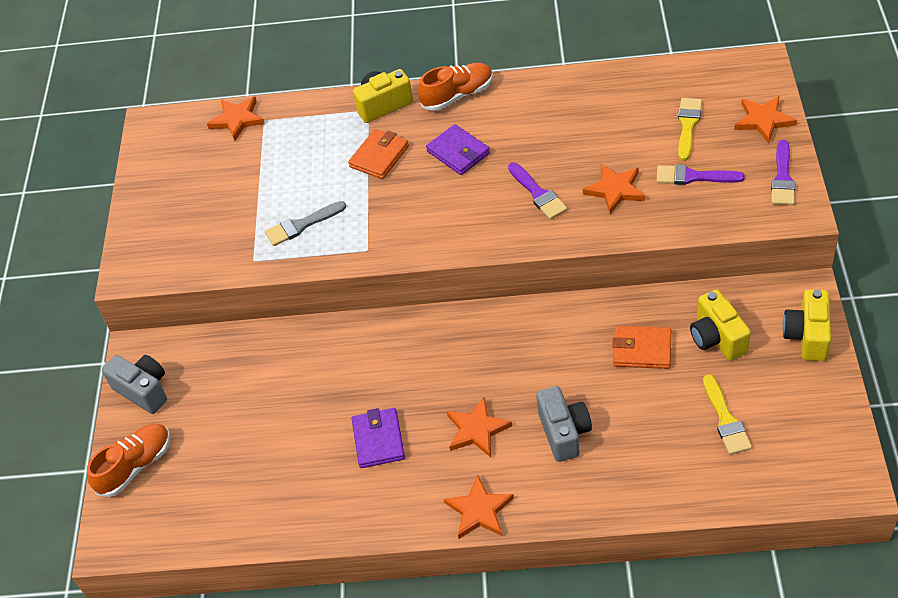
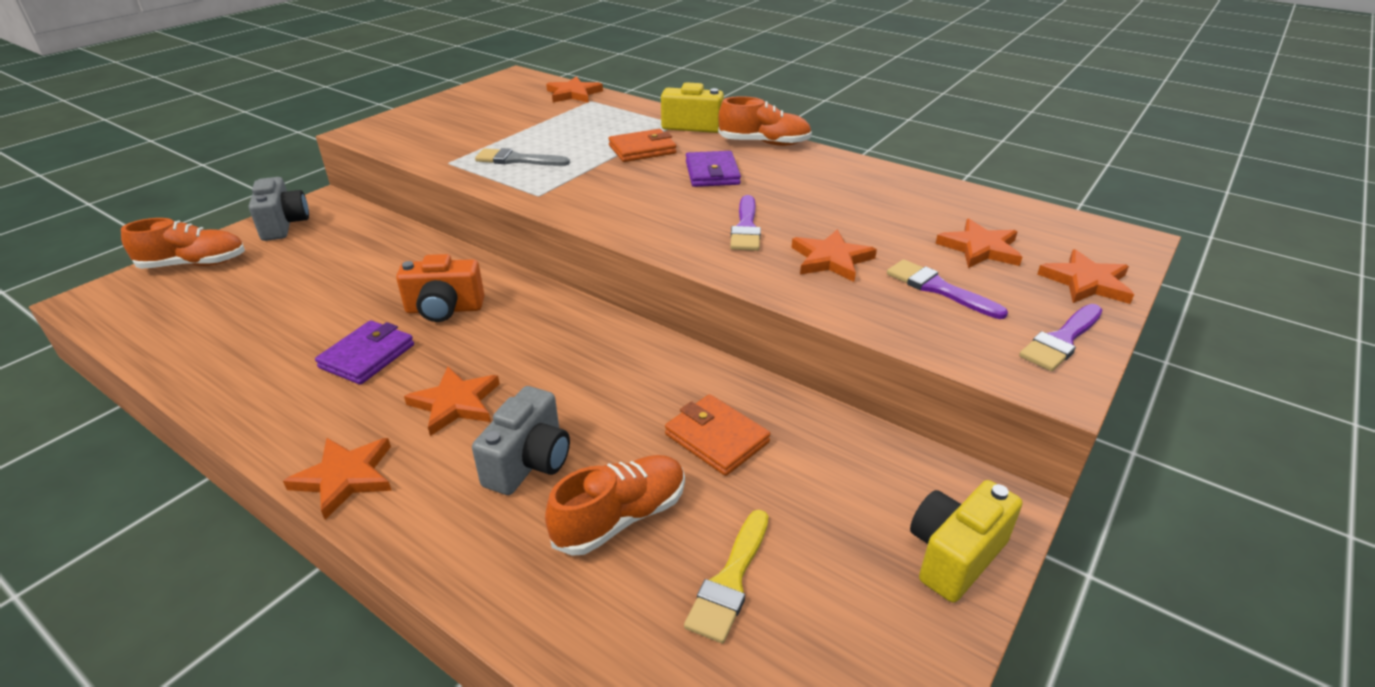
camera: 30 degrees right, 15 degrees down
yellow brush [678,98,702,161] -> orange star [936,219,1022,268]
yellow camera [690,289,751,360] -> none
none -> orange camera [396,254,484,322]
none -> orange shoe [545,455,685,556]

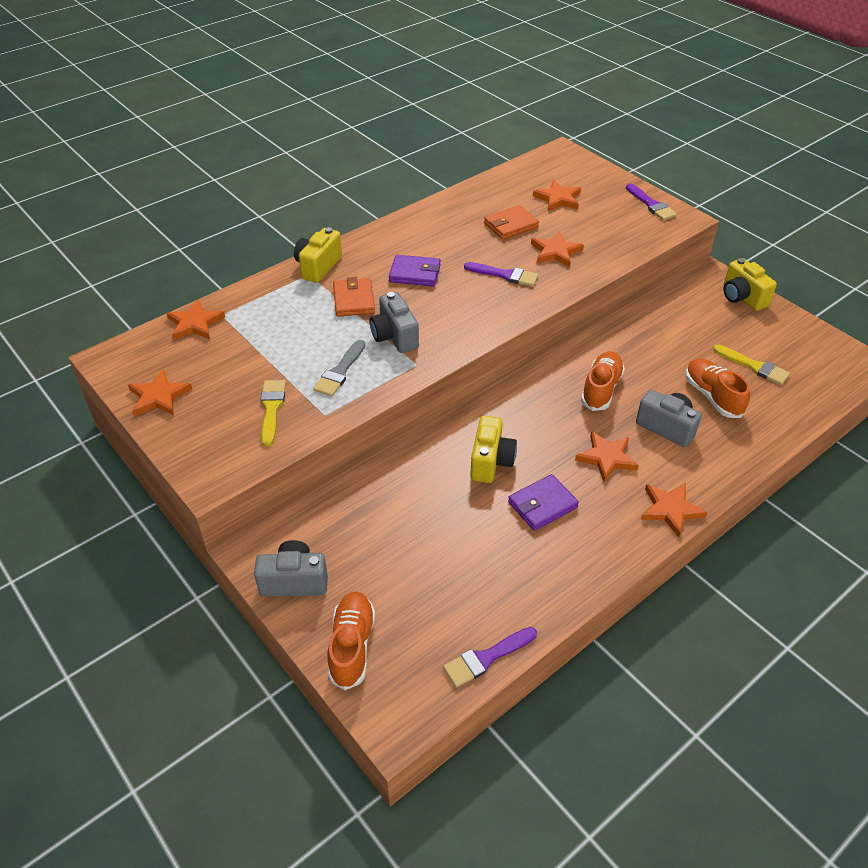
camera: 75 degrees left, 10 degrees up
purple wallet [315,320,414,385] -> purple wallet turned 75 degrees counterclockwise [508,474,579,531]
orange camera [396,254,484,322] -> yellow camera [470,416,517,483]
orange wallet [665,394,770,476] -> orange wallet moved to [484,205,539,240]
orange shoe [718,96,812,146] -> orange shoe moved to [581,351,625,411]
purple brush [887,259,1008,319] -> purple brush moved to [443,627,537,688]
orange star [1037,249,1134,304] -> orange star moved to [128,369,192,416]
none -> yellow brush [260,380,286,446]
none -> grey camera [370,292,419,353]

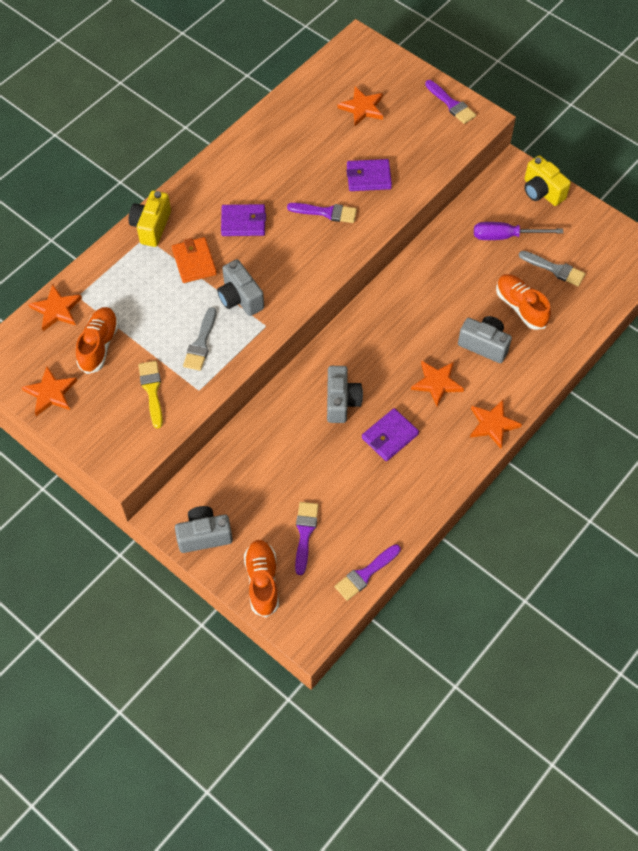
camera: 10 degrees left, 15 degrees up
yellow camera [470,416,517,483] -> grey camera [327,366,363,423]
orange wallet [484,205,539,240] -> none
orange star [531,231,584,267] -> purple wallet [346,159,392,191]
orange shoe [581,351,625,411] -> orange shoe moved to [76,307,119,374]
yellow brush [713,344,790,385] -> grey brush [519,251,585,286]
none -> purple brush [295,502,319,575]
none -> purple screwdriver [474,222,563,240]

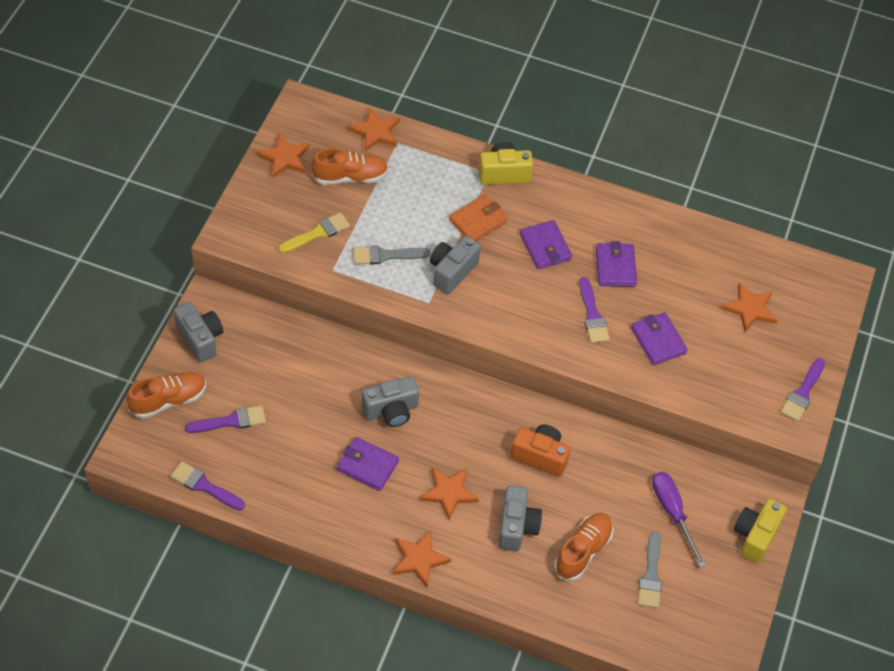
camera: 65 degrees right, 5 degrees down
none -> orange camera [510,424,570,477]
none -> purple wallet [596,241,637,287]

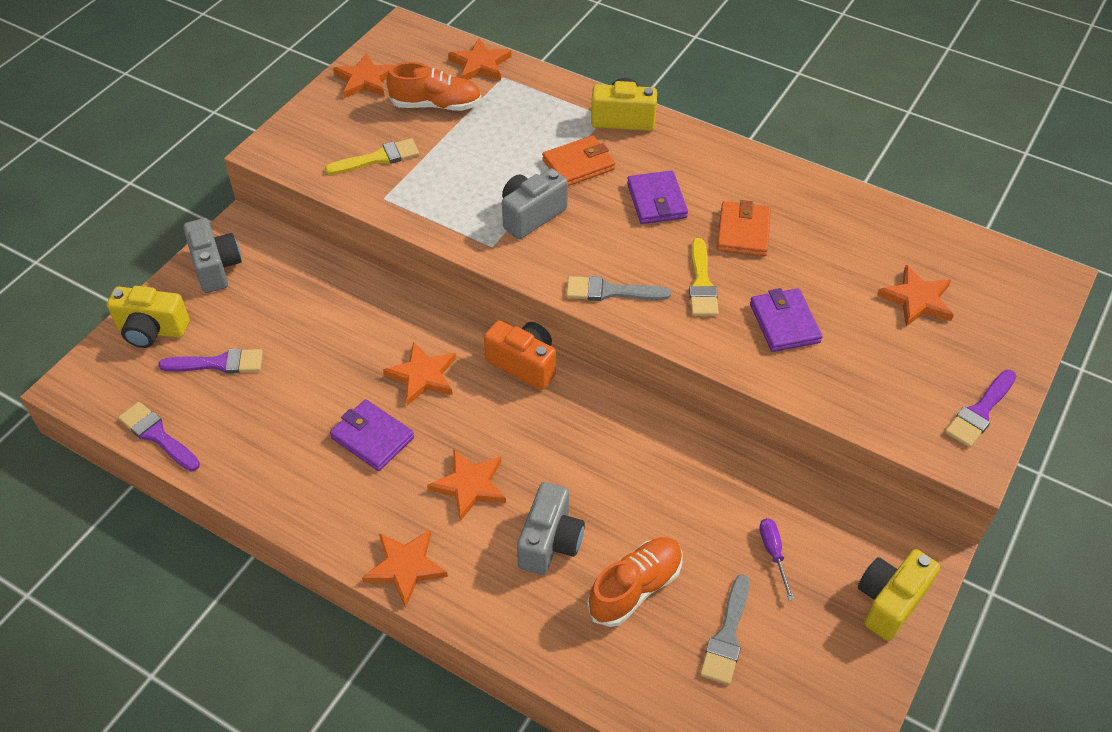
camera: 15 degrees right, 5 degrees down
orange shoe [127,372,206,419] -> yellow camera [107,286,190,348]
grey brush [353,245,430,265] -> grey brush moved to [566,276,671,301]
grey camera [362,376,419,427] -> orange star [383,341,456,406]
orange camera [510,424,570,477] -> orange camera moved to [484,320,556,390]
purple brush [579,277,610,343] -> yellow brush [689,238,719,316]
purple wallet [596,241,637,287] -> orange wallet [717,200,771,256]
purple screwdriver [652,472,706,568] -> purple screwdriver [759,518,794,600], size x0.59

